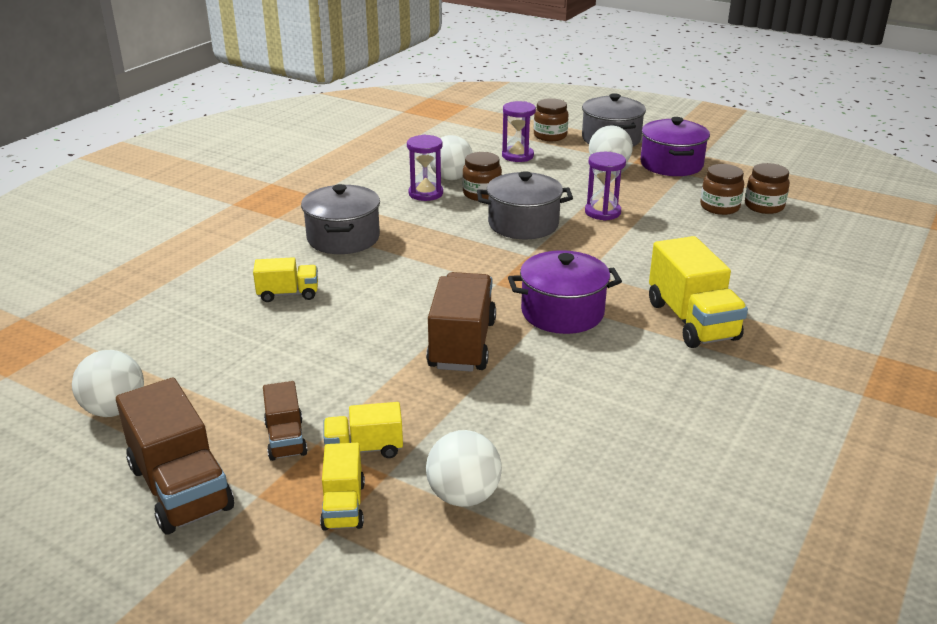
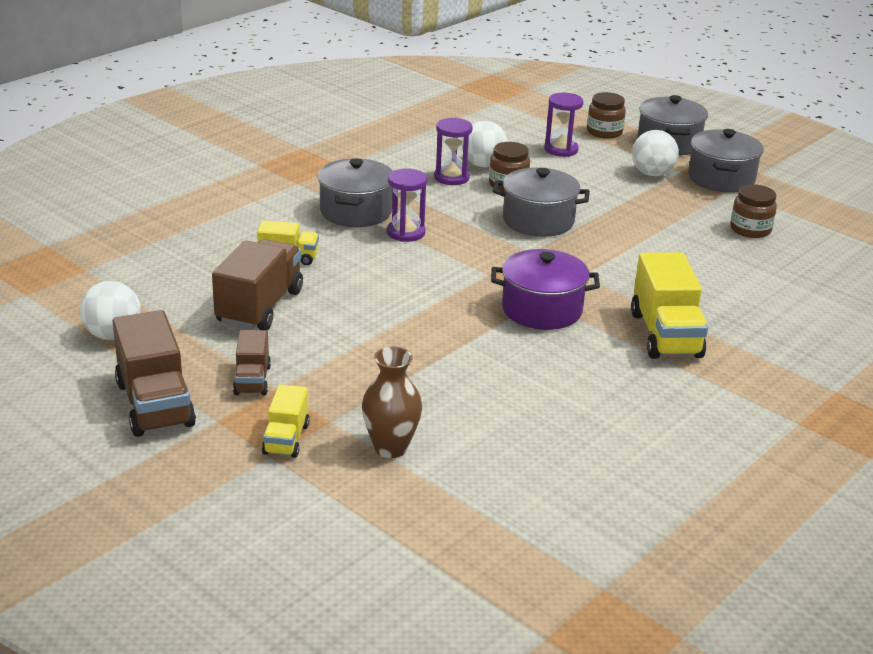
camera: 10 degrees right, 0 degrees up
yellow truck [324,402,403,458] -> none
brown truck [426,272,496,372] -> brown truck moved to [212,239,303,330]
white ball [426,430,502,507] -> brown vase [362,346,422,458]
purple hourglass [585,152,626,221] -> purple hourglass moved to [387,168,428,242]
purple pot [640,117,710,176] -> grey pot [688,129,764,193]
brown jar [745,163,790,214] -> none

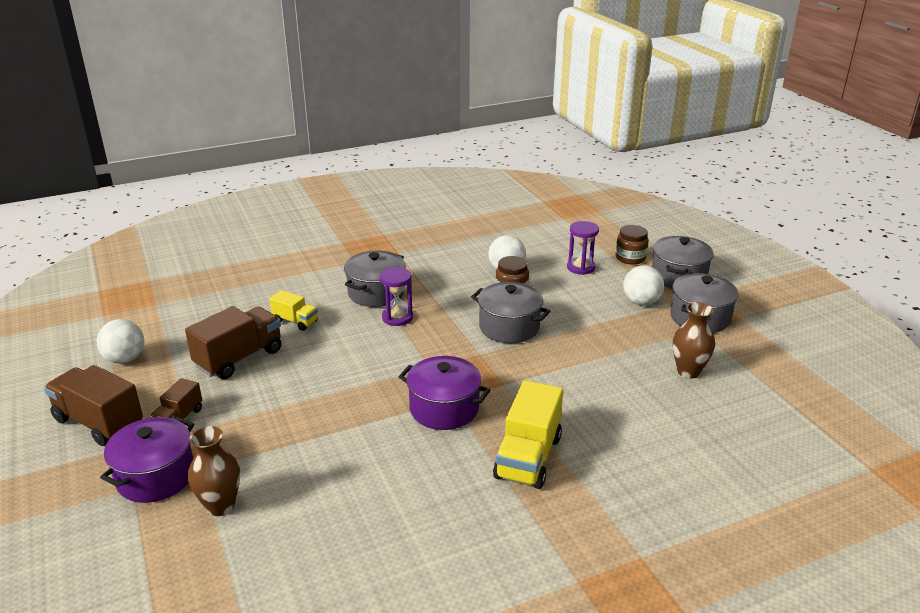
camera: 25 degrees right, 0 degrees up
brown truck [113,310,196,437] -> brown truck turned 120 degrees clockwise [44,365,143,446]
yellow truck [262,384,310,458] -> purple pot [100,417,194,503]
purple hourglass [434,118,472,185] -> none
brown jar [730,184,777,238] -> brown vase [673,302,715,379]

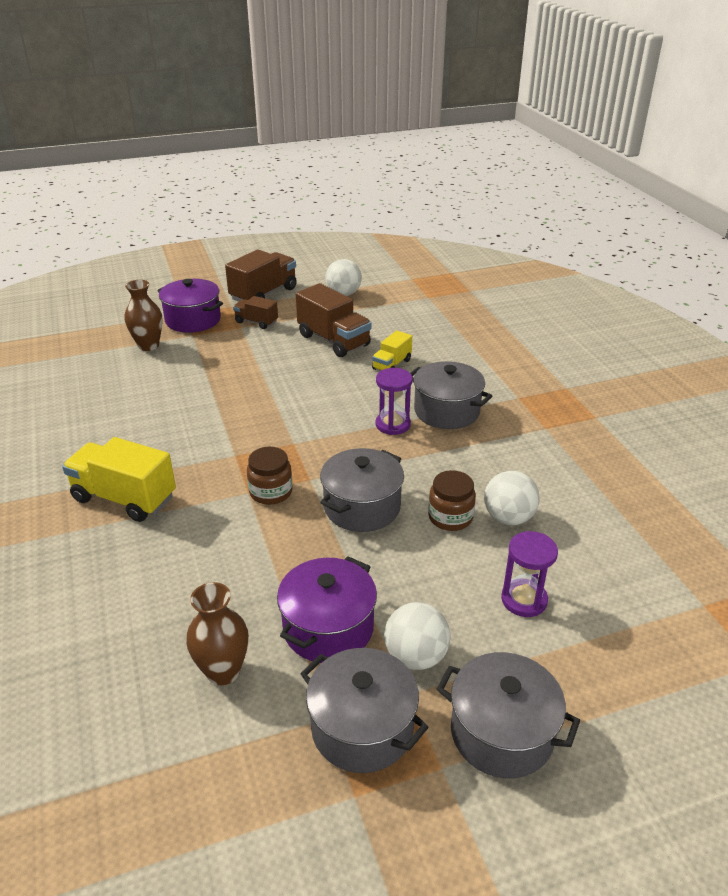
camera: 95 degrees right, 5 degrees up
purple pot [399,356,490,430] -> purple pot moved to [277,556,377,663]
brown jar [616,225,649,265] -> brown jar moved to [247,447,292,505]

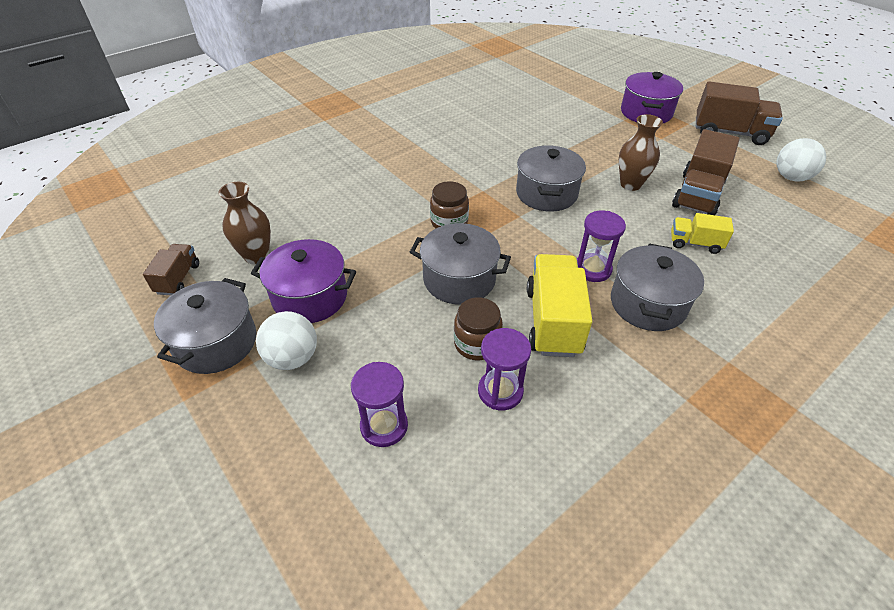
camera: 70 degrees right, 10 degrees up
yellow truck [62,437,176,522] -> yellow truck moved to [527,254,593,357]
brown vase [124,280,162,351] -> brown vase moved to [619,114,663,191]
brown truck [233,296,278,329] -> brown truck moved to [143,244,199,295]
grey pot [437,652,580,779] -> grey pot moved to [516,145,586,212]
white ball [484,471,540,525] -> purple hourglass [478,328,531,410]

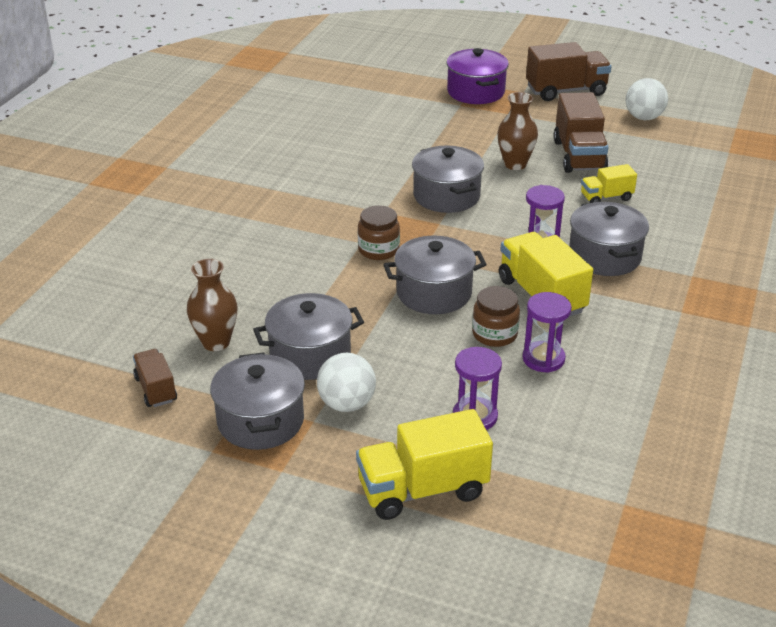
camera: 30 degrees left, 10 degrees down
purple pot [251,239,356,323] -> grey pot [253,293,364,380]
none -> yellow truck [356,409,493,520]

